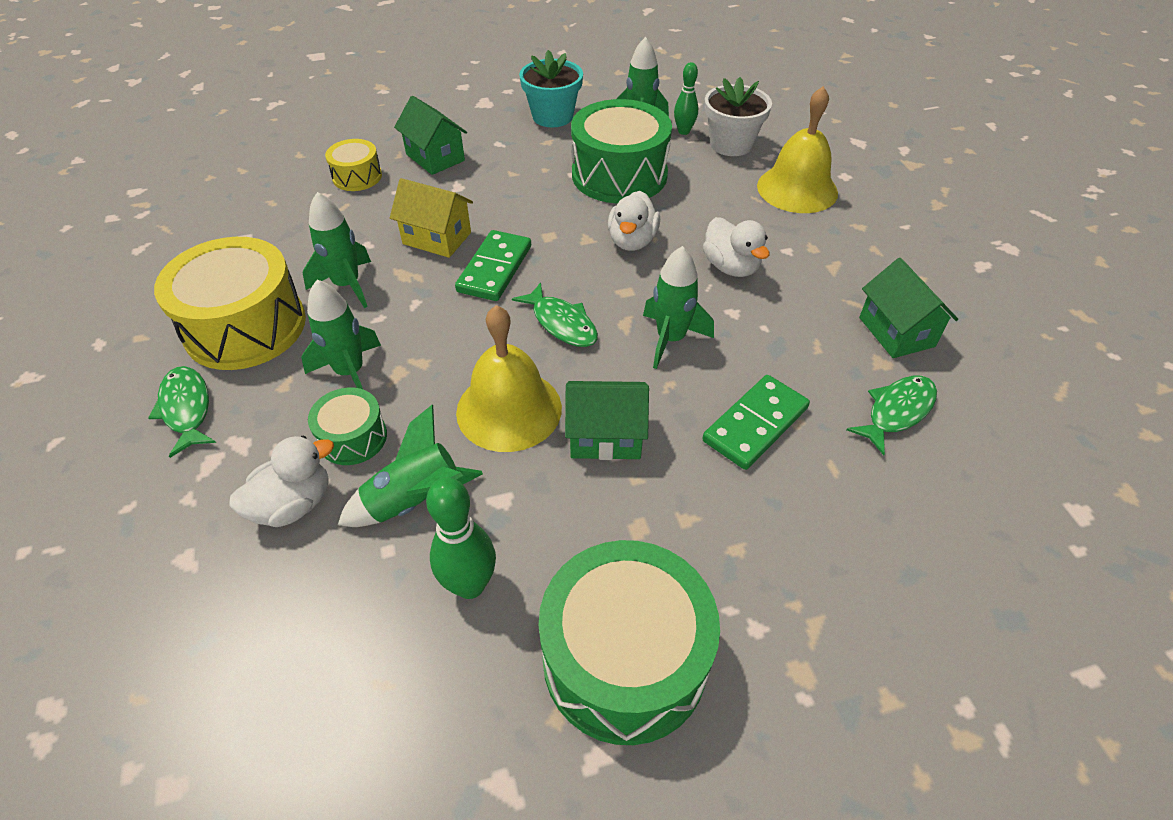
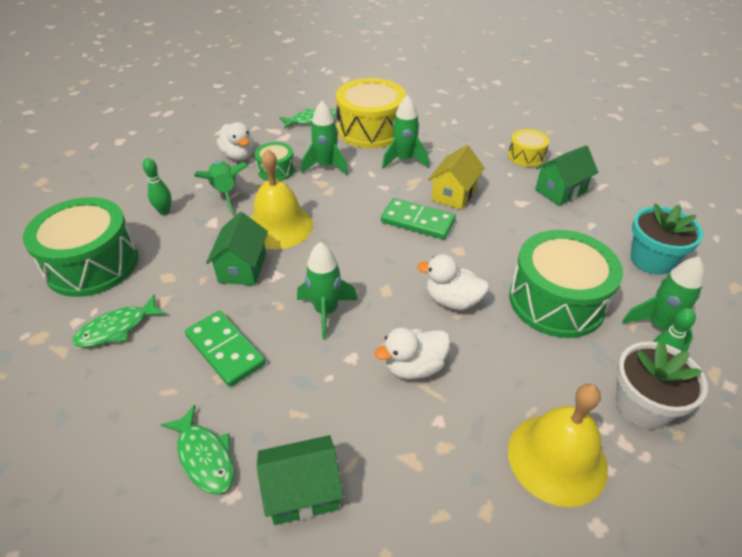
camera: 95 degrees right, 5 degrees down
green bowling pin [426,477,496,599] -> green bowling pin [143,158,171,215], size x0.66
green fish [512,282,598,347] -> green fish moved to [72,295,167,347]

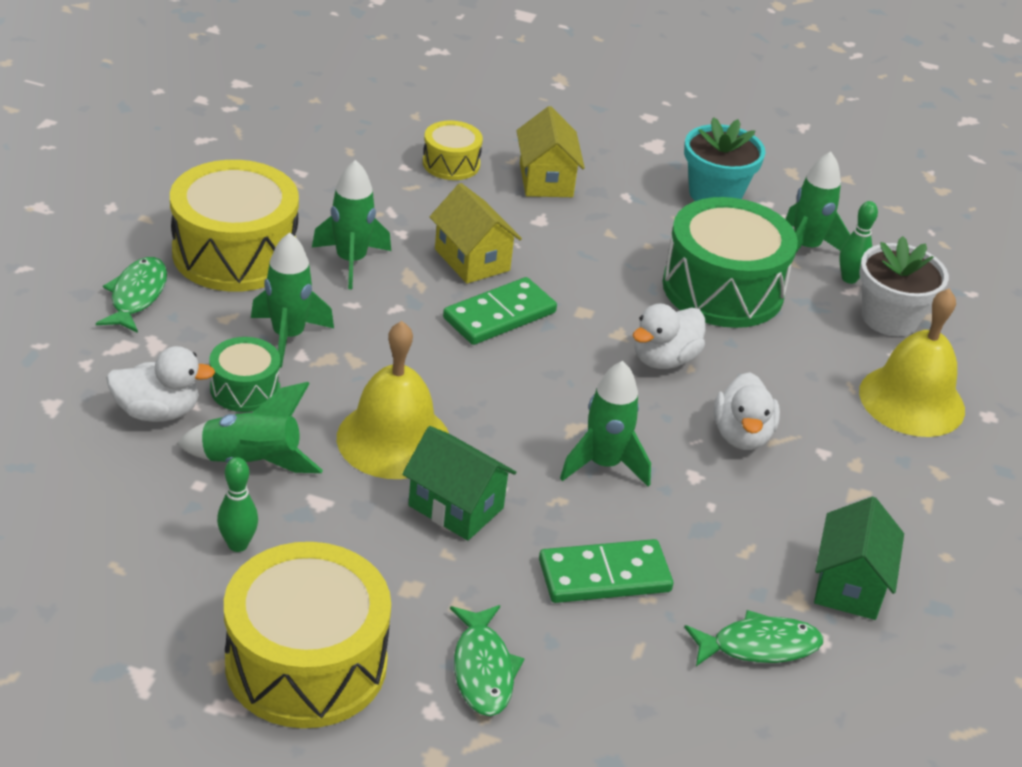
camera: 65 degrees left, 5 degrees down
green drum [23,197,139,297] -> yellow drum [224,542,391,728]
green house [535,145,599,206] -> yellow house [517,106,585,197]

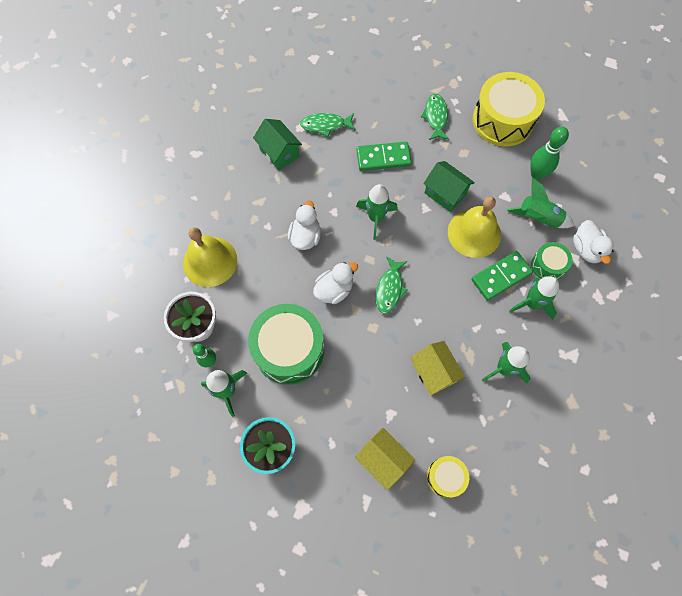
camera: 170 degrees left, 30 degrees up
green fish [96,257,167,333] -> green fish moved to [375,256,408,314]
white duck [106,346,215,422] -> white duck turned 105 degrees counterclockwise [573,220,614,264]
yellow drum [170,160,299,292] -> none
green bowling pin [217,457,258,552] -> green bowling pin [530,127,569,180], size x1.51
green domino [443,277,557,345] -> green domino moved to [471,251,533,301]
yellow house [517,106,585,197] -> yellow house turned 45 degrees counterclockwise [355,428,415,490]
green house [814,497,904,620] -> green house turned 60 degrees counterclockwise [253,119,302,171]

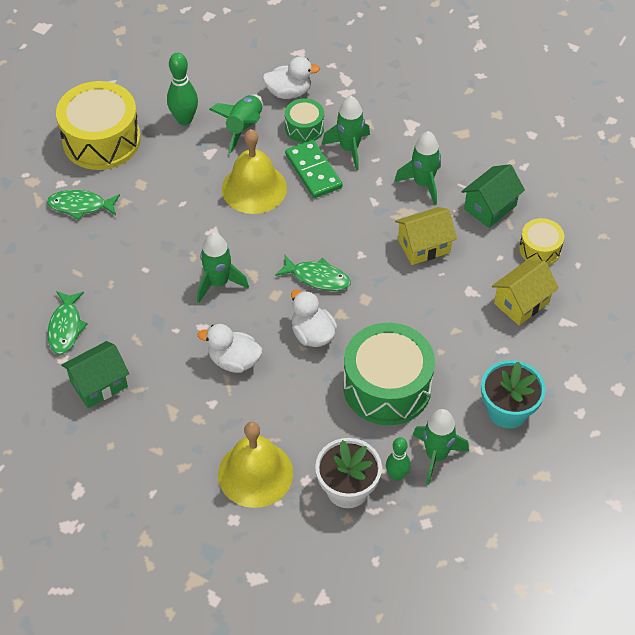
camera: 85 degrees left, 15 degrees down
green domino [357,142,412,171] -> none
green house [423,161,475,212] -> green house moved to [461,164,525,228]

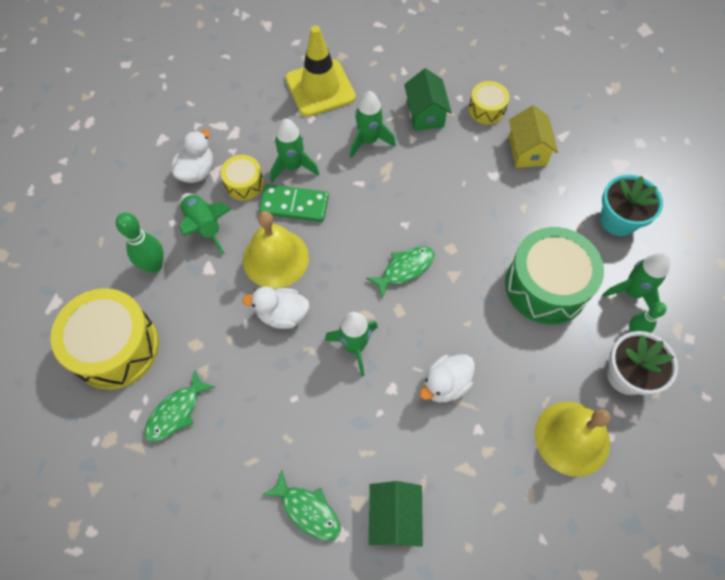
camera: 55 degrees left, 10 degrees up
green drum [285,98,324,143] -> yellow drum [221,155,264,200]
white duck [291,289,337,347] -> white duck moved to [242,287,310,329]
yellow house [395,207,457,265] -> none
none -> yellow traffic cone [285,25,356,117]

